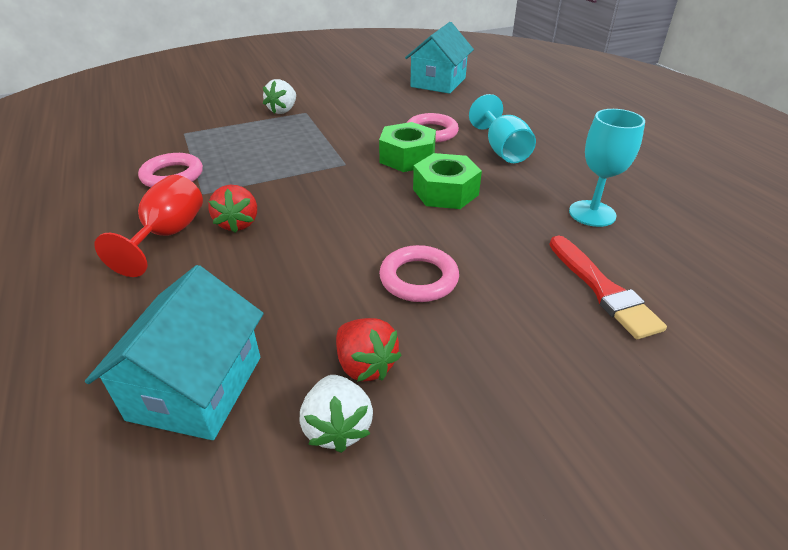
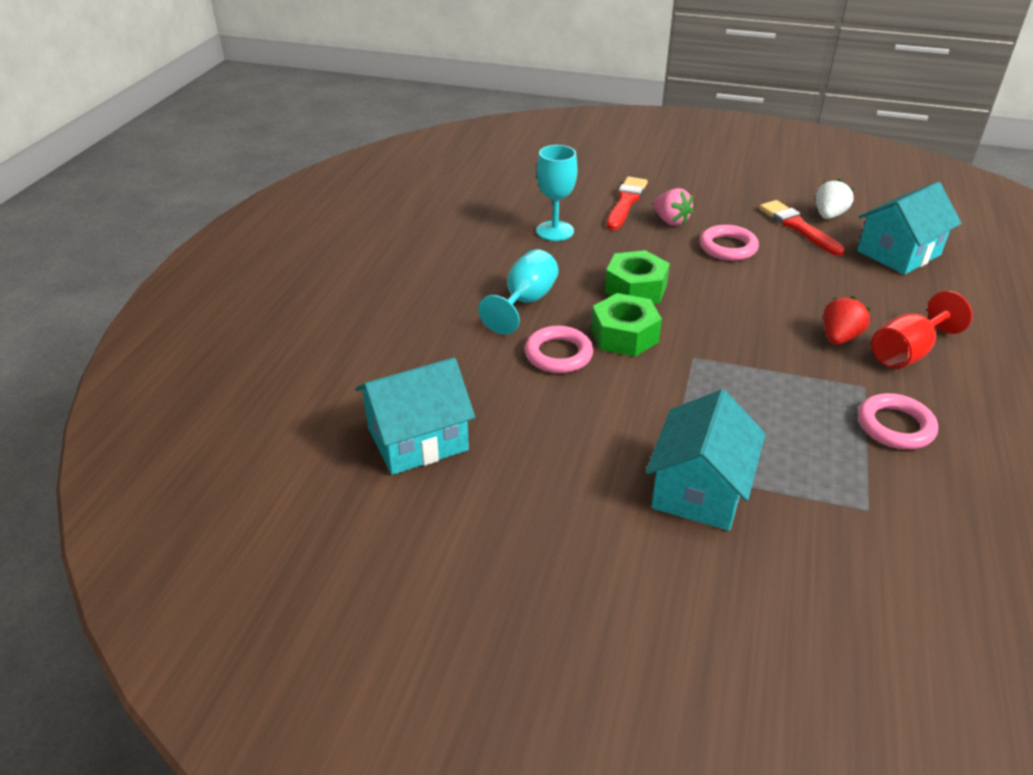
camera: 140 degrees left, 0 degrees up
white strawberry [263,79,296,114] -> turquoise house [646,389,766,531]
red strawberry [336,318,402,382] -> red brush [759,200,845,256]
none -> pink strawberry [653,188,694,226]

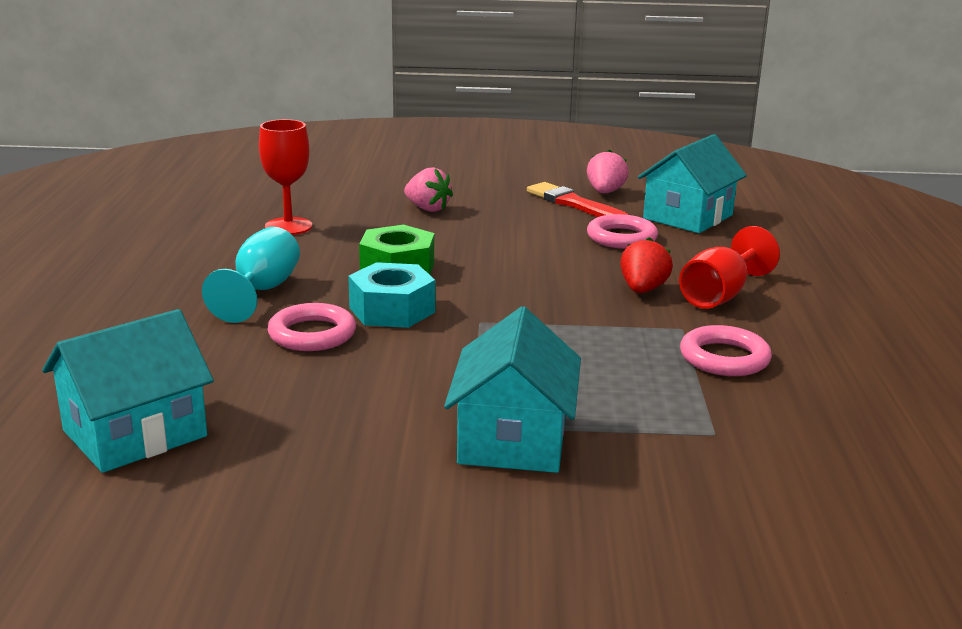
camera: 15 degrees left, 15 degrees down
turquoise goblet [536,145,578,241] -> red goblet [259,119,312,235]
green nut [591,293,662,357] -> turquoise nut [348,262,435,328]
red brush [606,177,648,230] -> none
pink ring [700,225,759,261] -> pink ring moved to [587,214,658,249]
white strawberry [816,179,854,219] -> pink strawberry [587,149,629,193]

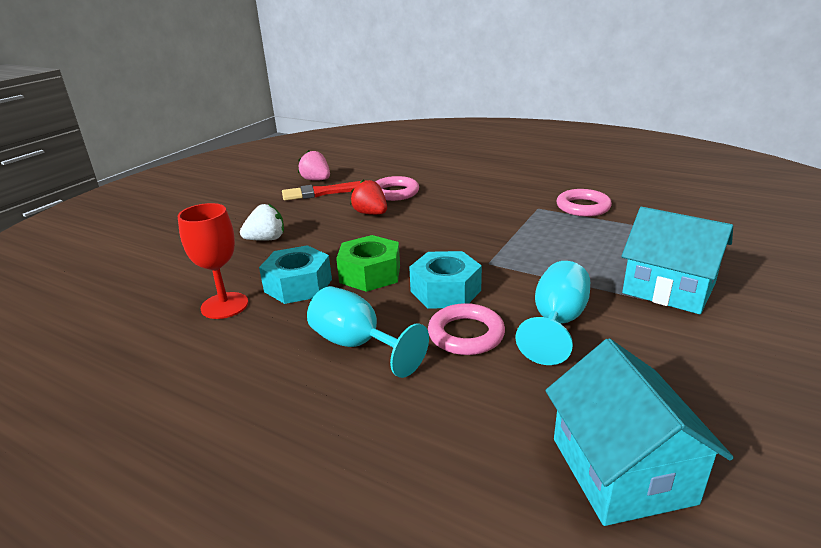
camera: 60 degrees left, 5 degrees up
pink strawberry [404,167,453,212] -> white strawberry [240,204,284,241]
red strawberry [620,237,673,293] -> red strawberry moved to [350,179,387,215]
turquoise house [638,134,747,233] -> none
red goblet [679,226,780,309] -> none
none -> turquoise nut [259,245,332,304]
none -> turquoise goblet [515,261,590,365]

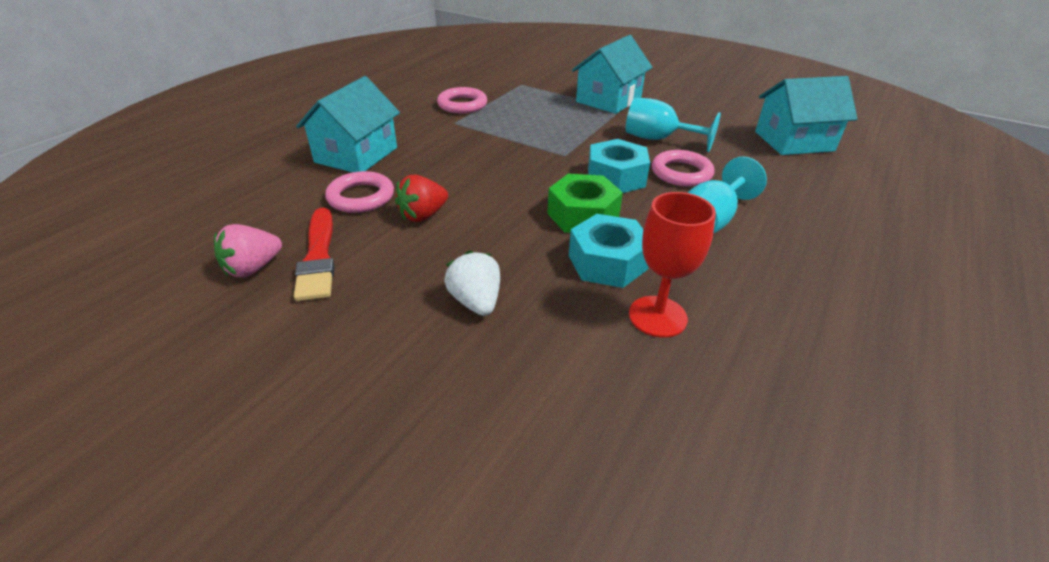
camera: 90 degrees left, 10 degrees up
none -> turquoise house [296,76,400,172]

